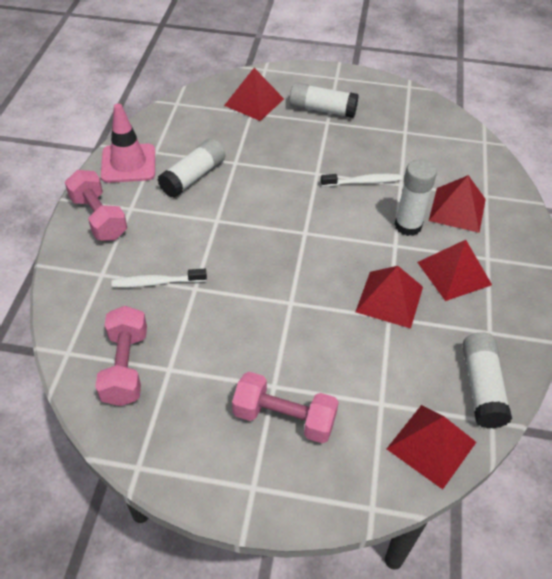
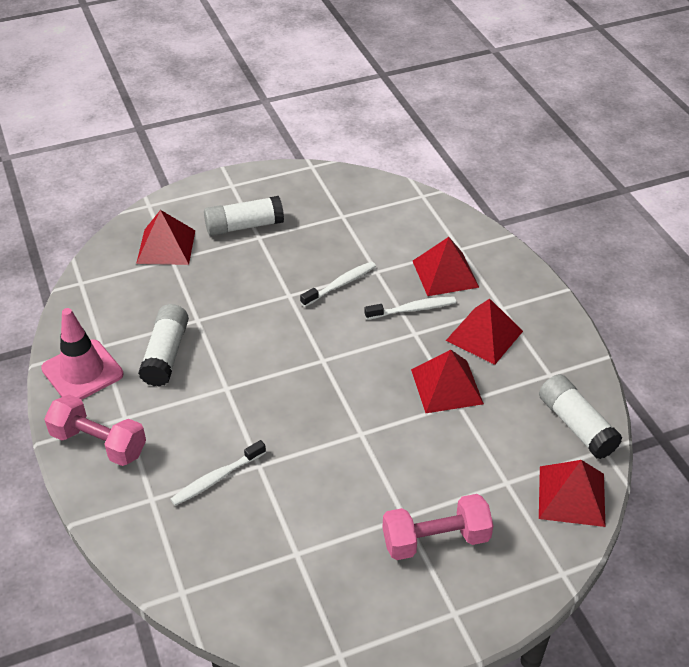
camera: 30 degrees left, 5 degrees down
pink dumbbell [95,306,147,406] -> none
white glue stick [394,159,437,236] -> white toothbrush [364,296,456,320]

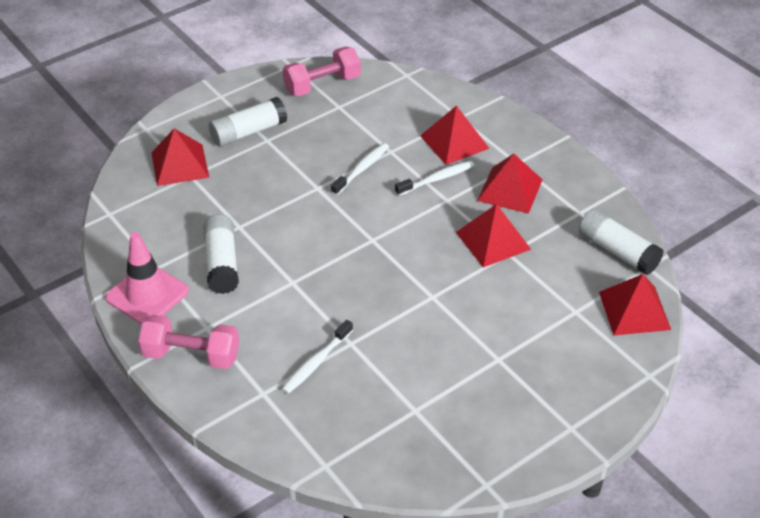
camera: 15 degrees left, 0 degrees up
pink dumbbell [382,494,494,560] -> pink dumbbell moved to [283,47,361,96]

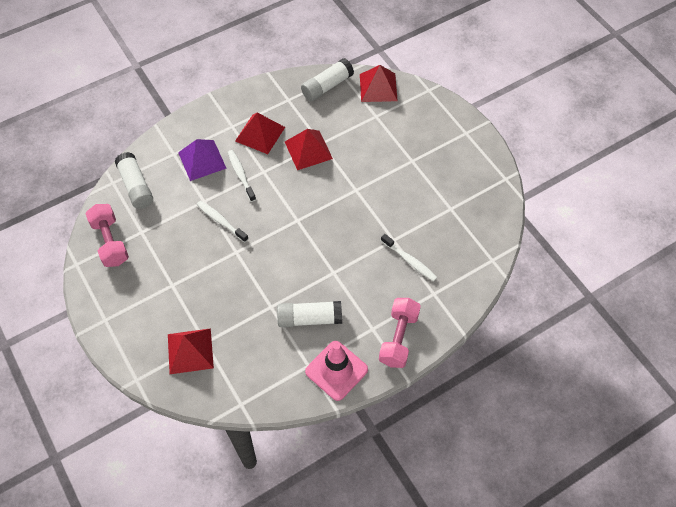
camera: 85 degrees left, 15 degrees up
white glue stick [209,97,287,147] -> white glue stick moved to [115,152,153,209]
red pyramid [420,105,490,165] -> purple pyramid [178,139,227,181]

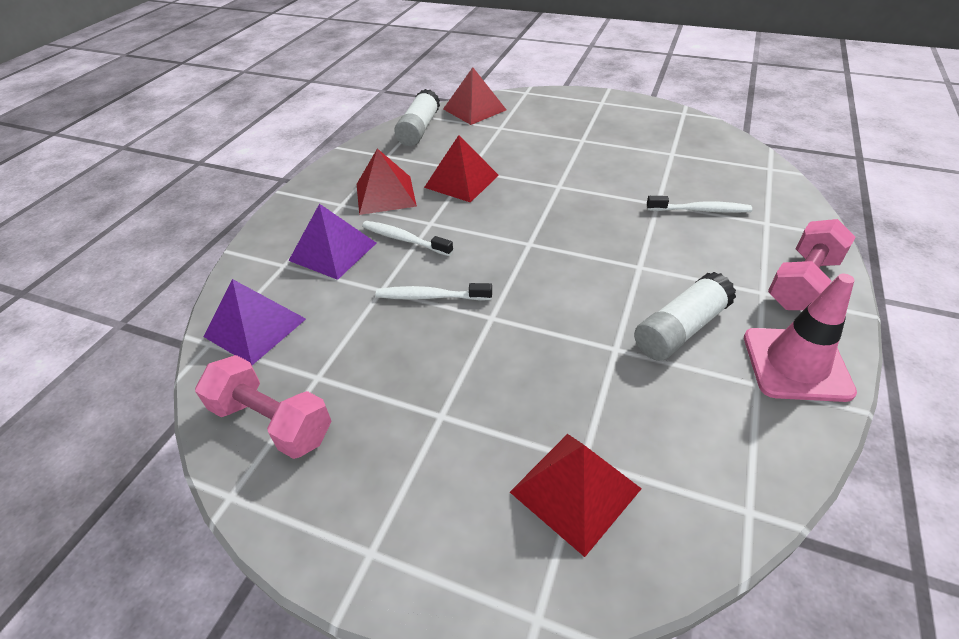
camera: 35 degrees left, 15 degrees down
white glue stick [115,152,153,209] -> purple pyramid [203,279,306,365]
pink dumbbell [379,298,421,368] -> pink dumbbell turned 60 degrees clockwise [768,219,856,310]

